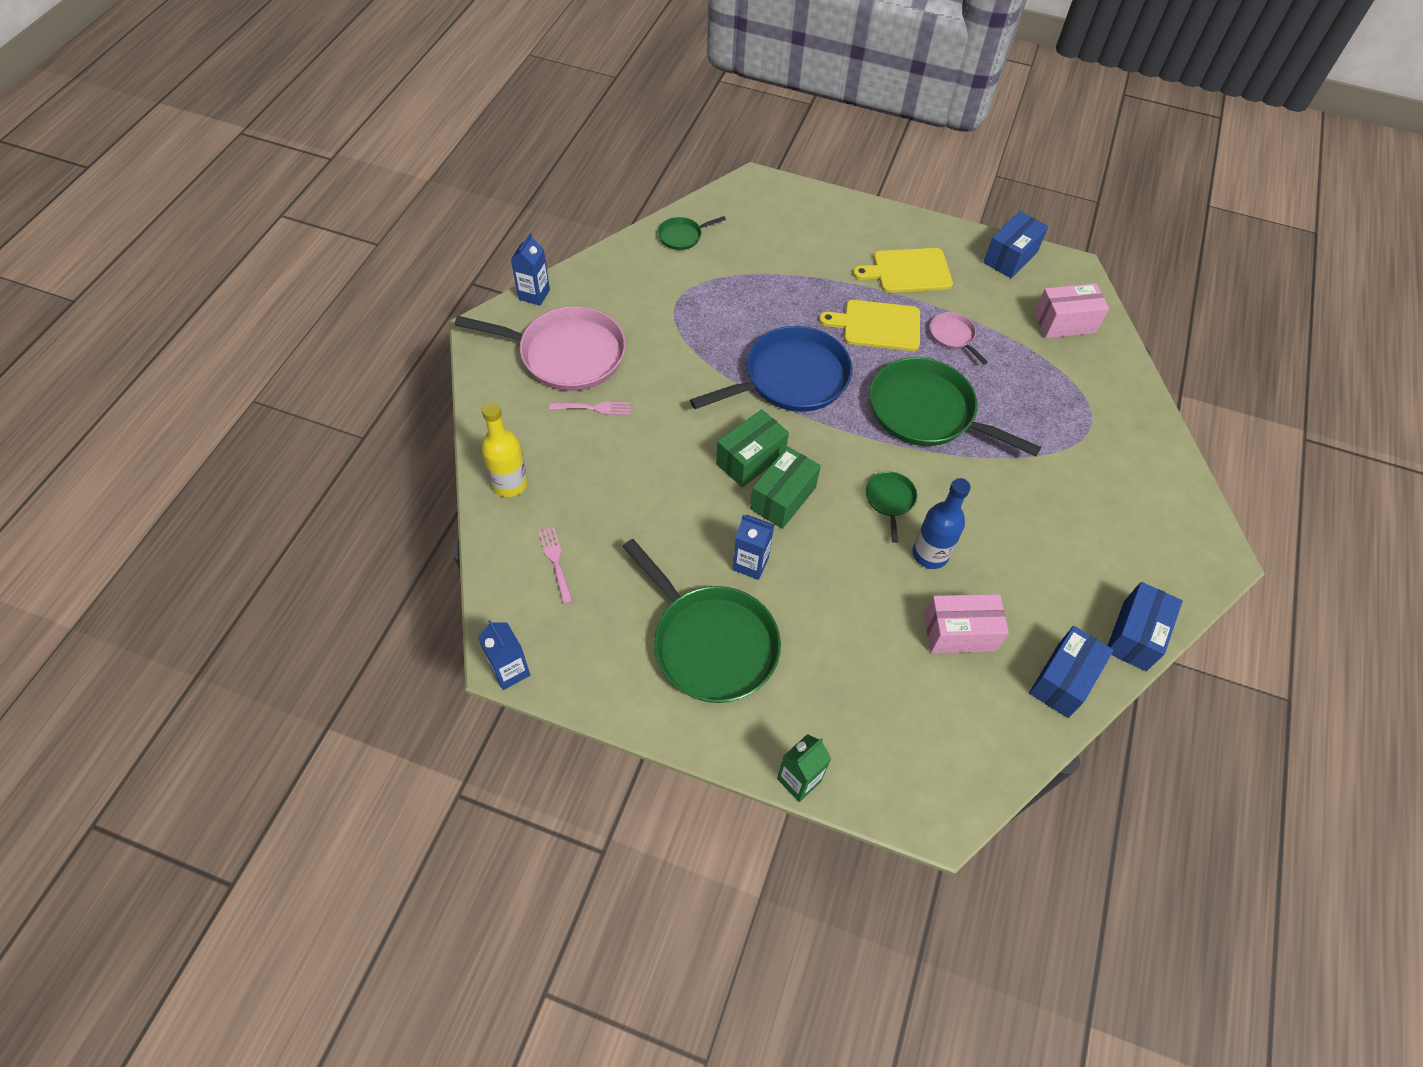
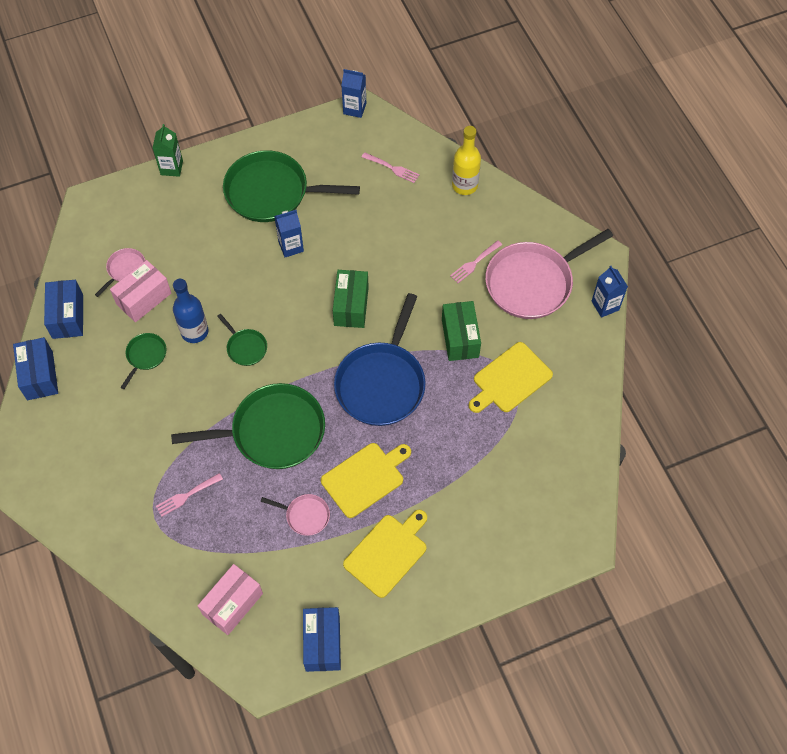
camera: 140 degrees right, 5 degrees up
green pan [658,216,726,250] -> green pan moved to [120,333,166,389]
green box [750,446,821,529] -> green box moved to [442,301,481,361]
none -> pink pan [95,248,145,297]
none -> pink fork [156,473,223,517]
none -> yellow cutting board [469,342,553,413]

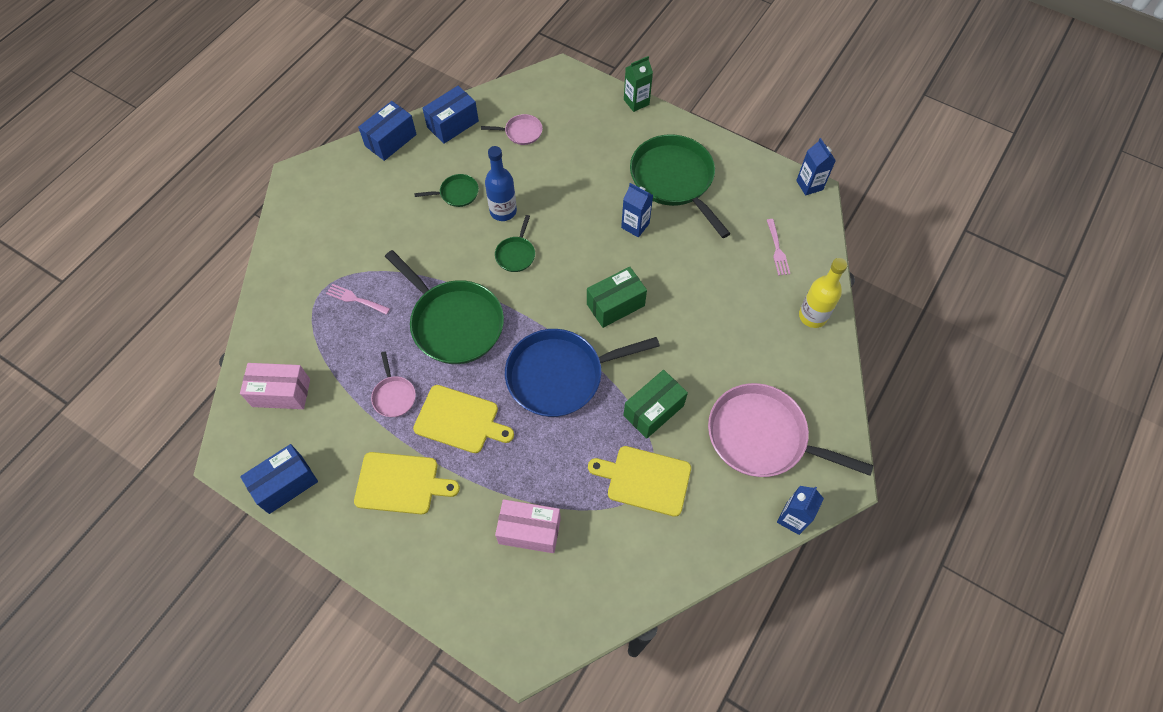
camera: 55 degrees right, 0 degrees up
pink box [110,260,171,322] -> pink box moved to [495,499,561,553]
pink fork [450,240,502,283] -> none

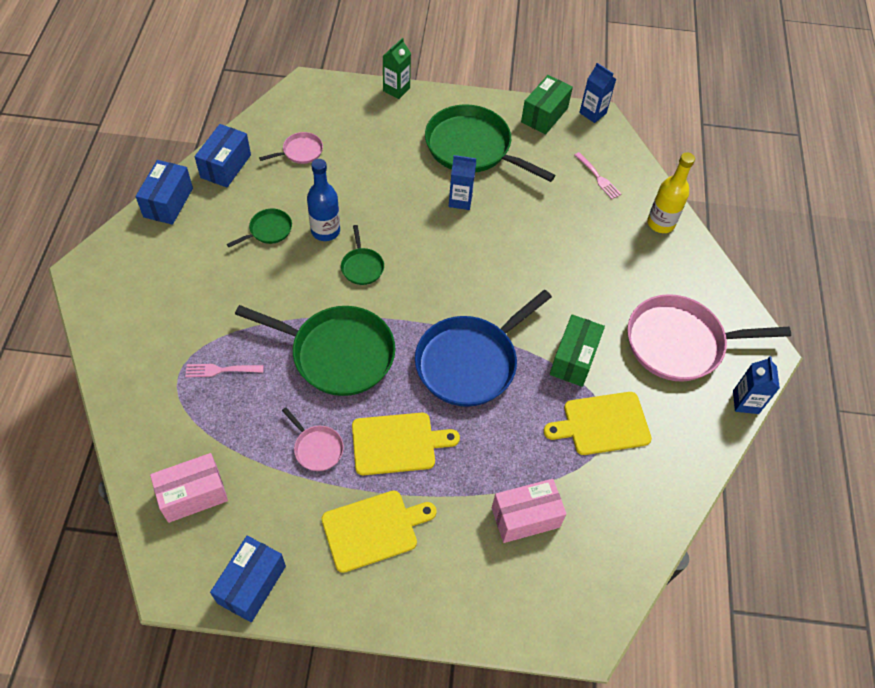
camera: 30 degrees left, 5 degrees down
green box [587,267,647,328] -> green box moved to [521,75,573,135]

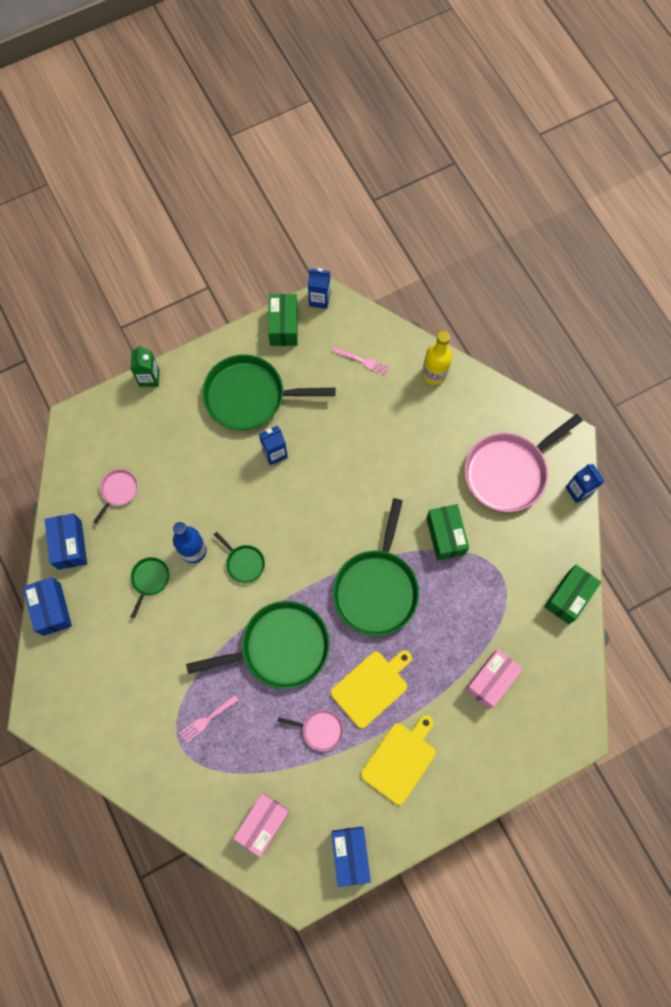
camera: 30 degrees left, 15 degrees up
blue pan [415,290,552,407] -> green pan [333,498,419,636]
yellow cutting board [544,392,652,455] -> none
none -> green box [544,565,601,624]

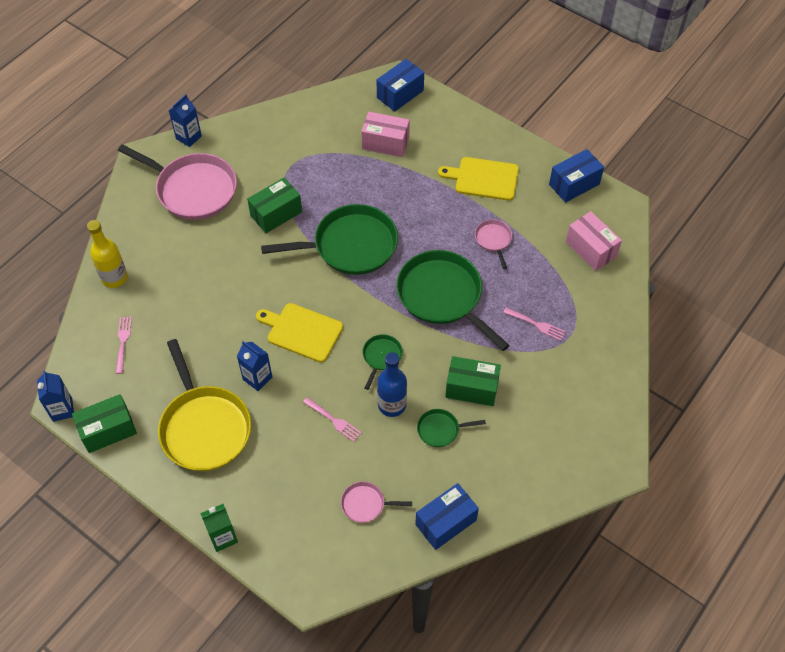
camera: 115 degrees left, 15 degrees down
blue box [23,577,72,636] -> blue box moved to [377,59,424,112]
green pan [202,354,335,430] -> yellow pan [158,339,251,471]
pink box [233,793,290,857] -> pink box turned 45 degrees clockwise [566,211,622,271]
yellow cutting board [330,650,412,729] -> yellow cutting board moved to [256,303,343,363]
green box [544,565,601,624] -> green box moved to [445,356,501,406]
none -> pink fork [303,397,362,442]

